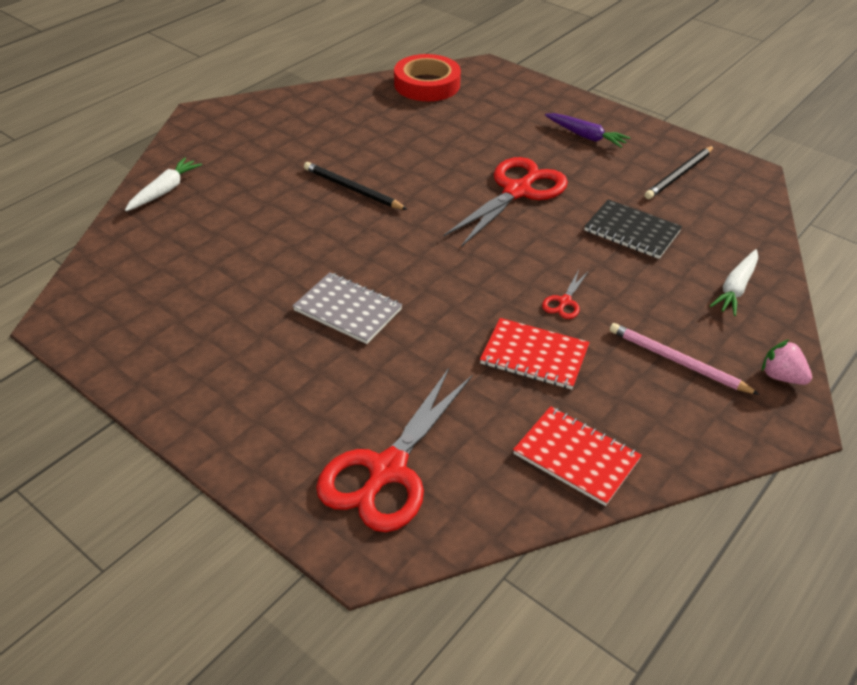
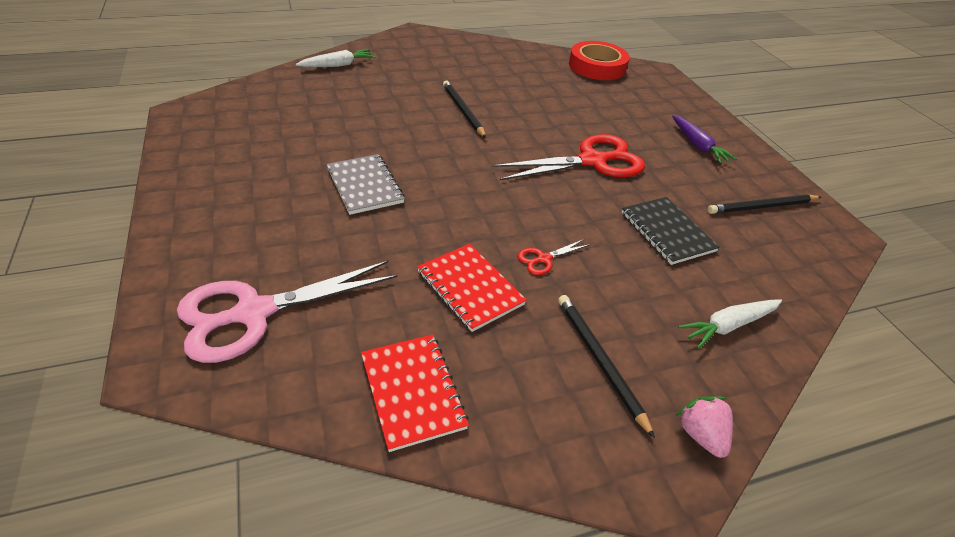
camera: 30 degrees right, 0 degrees up
red scissors [316,368,472,532] -> pink scissors [177,261,397,363]
pink pencil [610,323,760,395] -> black pencil [558,295,655,438]

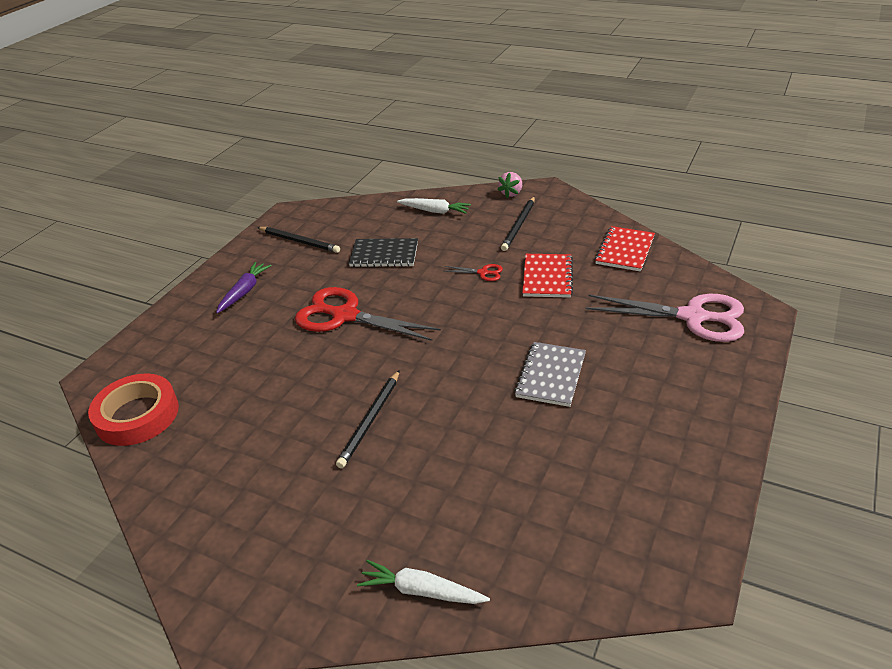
camera: 130 degrees left, 5 degrees down
black notebook [622,197,720,265] -> black notebook turned 75 degrees clockwise [349,238,418,267]

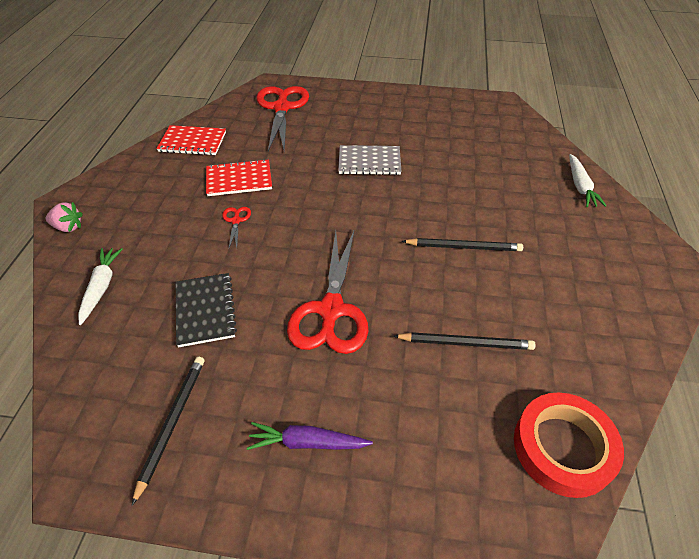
camera: 110 degrees left, 10 degrees up
black pencil [501,196,535,251] -> black pencil moved to [394,332,536,350]
pink scissors [586,294,744,342] -> red scissors [256,86,309,151]

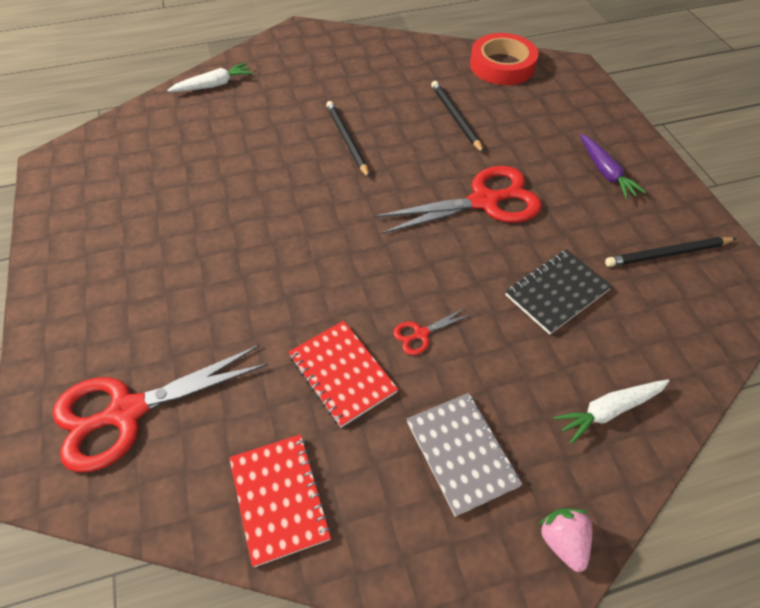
camera: 115 degrees left, 5 degrees up
grey notebook [338,145,401,175] -> grey notebook moved to [407,393,522,517]

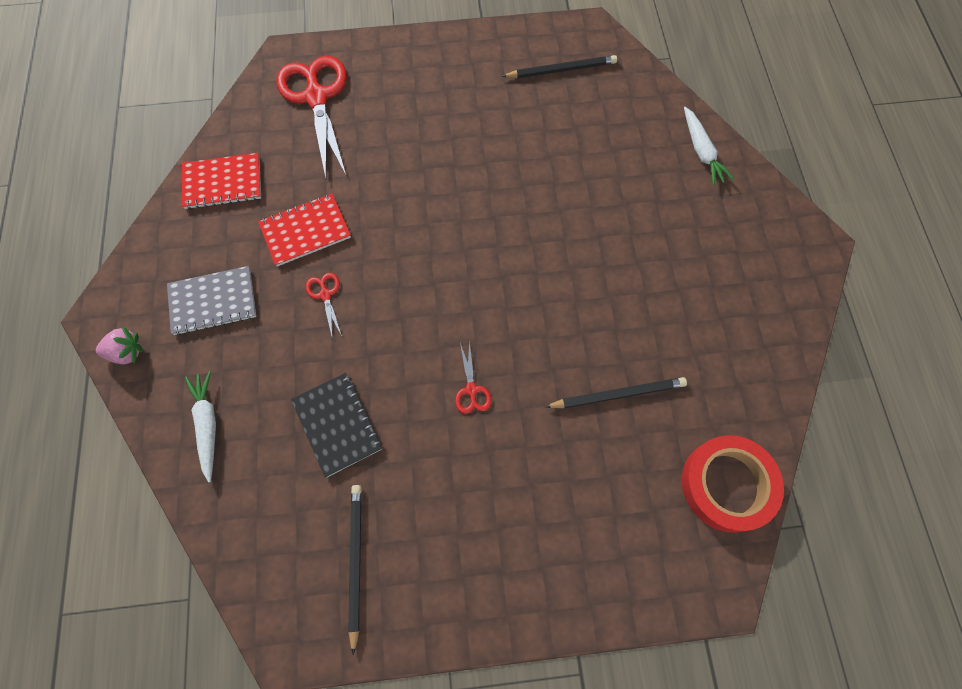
camera: 100 degrees right, 15 degrees up
black pencil [326,101,370,178] -> black pencil moved to [502,55,617,78]
red scissors [374,166,542,234] -> red scissors [455,341,492,414], size x0.43
purple carrot [580,134,646,199] -> none

